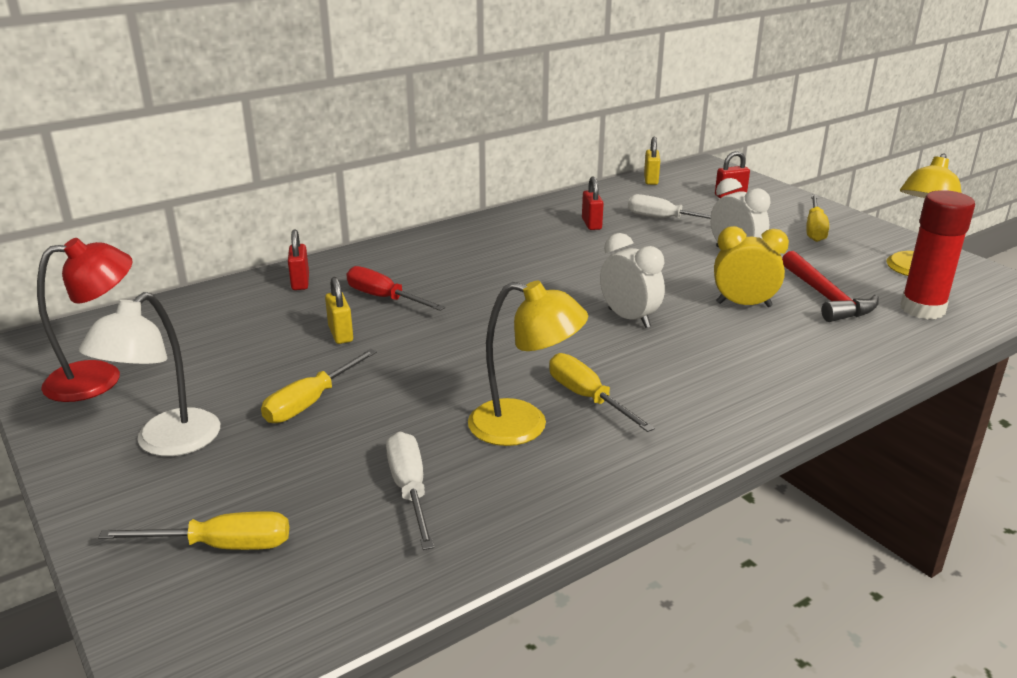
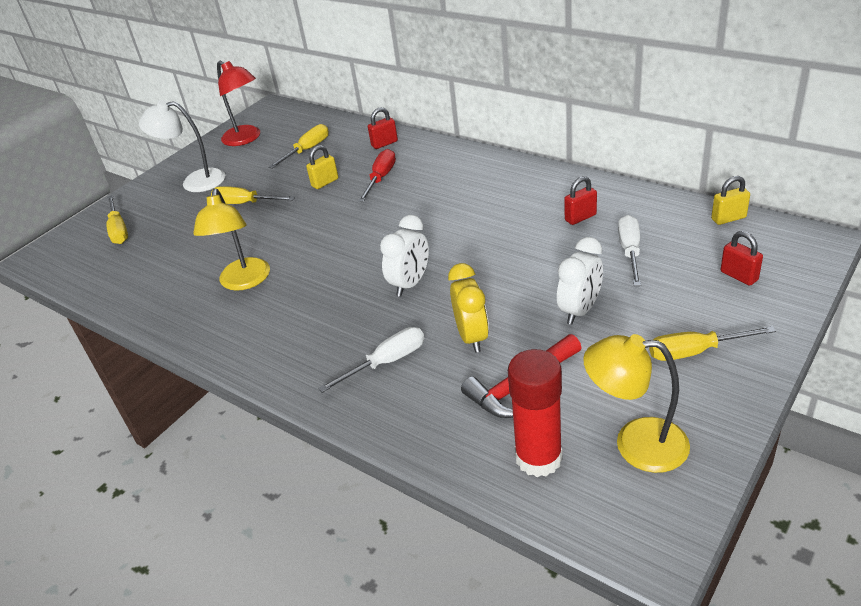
camera: 75 degrees right, 10 degrees up
white screwdriver [386,431,434,550] -> white screwdriver moved to [318,327,424,393]
yellow screwdriver [549,353,655,432] -> yellow screwdriver moved to [268,124,329,169]

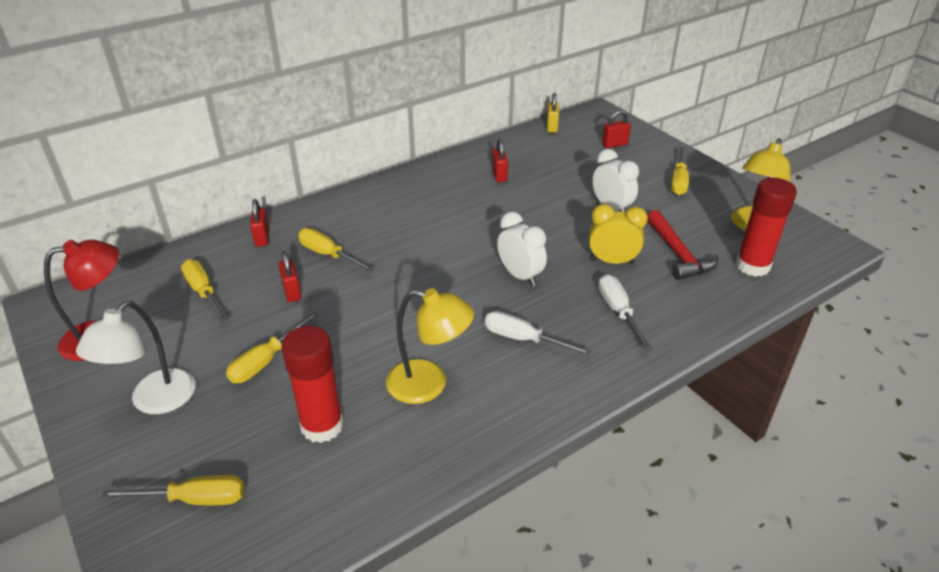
camera: 75 degrees left, 0 degrees up
yellow padlock [306,145,338,189] -> red padlock [278,251,302,302]
red screwdriver [358,149,396,202] -> yellow screwdriver [298,228,375,272]
white screwdriver [618,215,641,286] -> white screwdriver moved to [485,311,593,356]
none -> red glue stick [281,326,344,443]

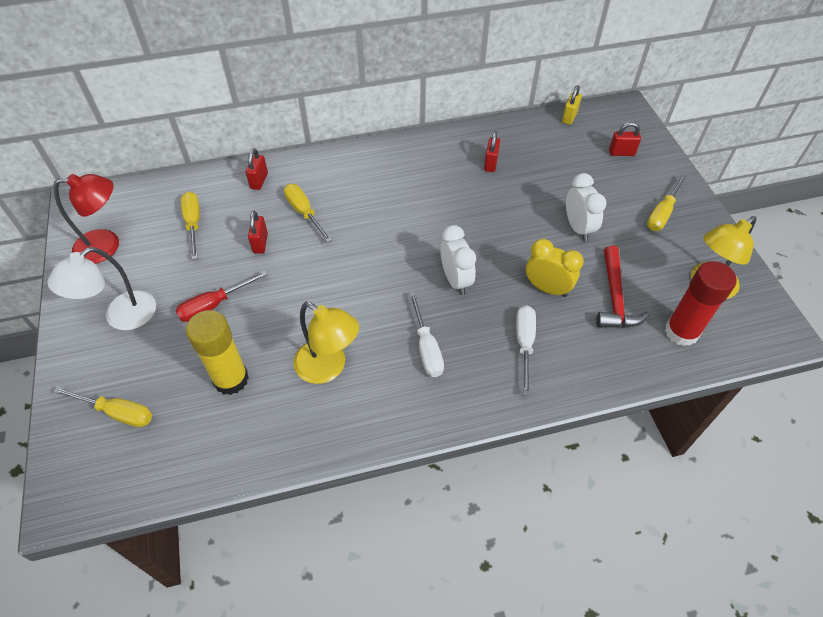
camera: 20 degrees right, 15 degrees up
yellow screwdriver [226,312,319,383] -> red screwdriver [176,271,268,322]
red glue stick [281,326,344,443] -> yellow glue stick [186,310,249,395]
white screwdriver [485,311,593,356] -> white screwdriver turned 150 degrees counterclockwise [409,292,444,377]

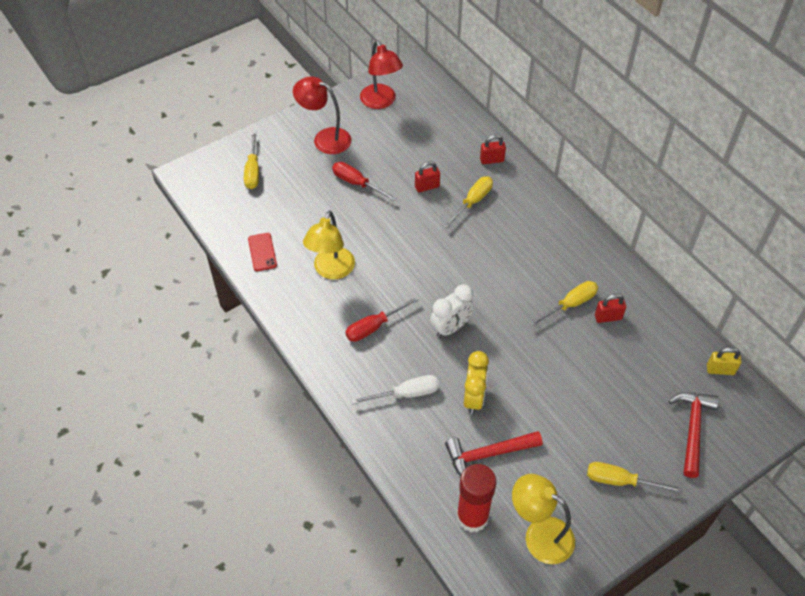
camera: 70 degrees right, 0 degrees up
white lamp [47,247,156,330] -> red lamp [293,76,351,154]
yellow screwdriver [181,192,200,260] -> yellow screwdriver moved to [529,281,598,327]
yellow glue stick [186,310,249,395] -> none
white screwdriver [409,292,444,377] -> red screwdriver [345,296,420,342]
white clock [566,173,606,241] -> none
red padlock [609,122,641,156] -> red hammer [669,392,719,478]
none -> red phone [248,233,277,271]

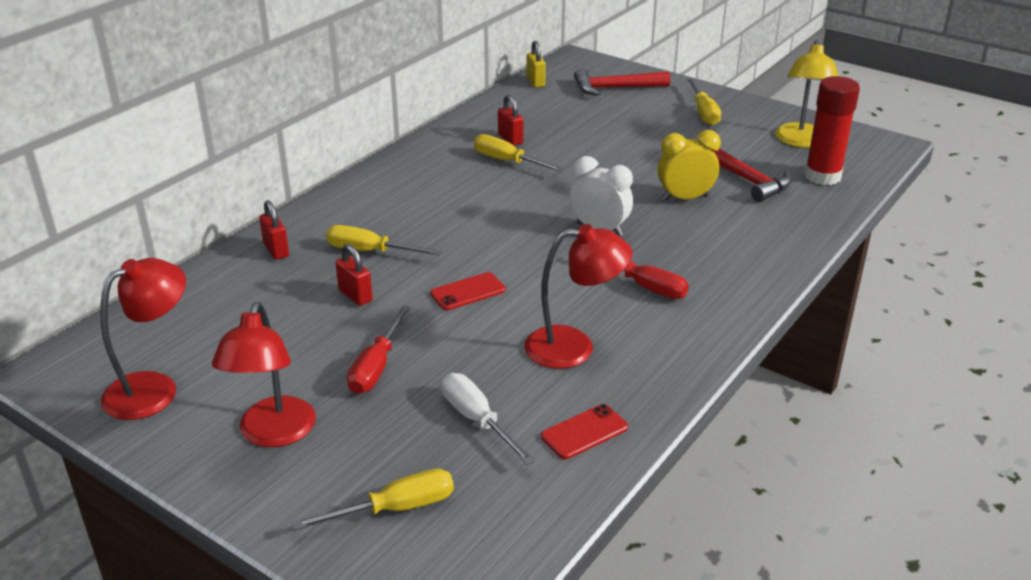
camera: 110 degrees left, 20 degrees down
yellow lamp [303,211,355,280] -> red lamp [524,224,632,369]
white screwdriver [351,375,439,404] -> white screwdriver moved to [442,373,535,465]
none -> red phone [430,272,506,310]

